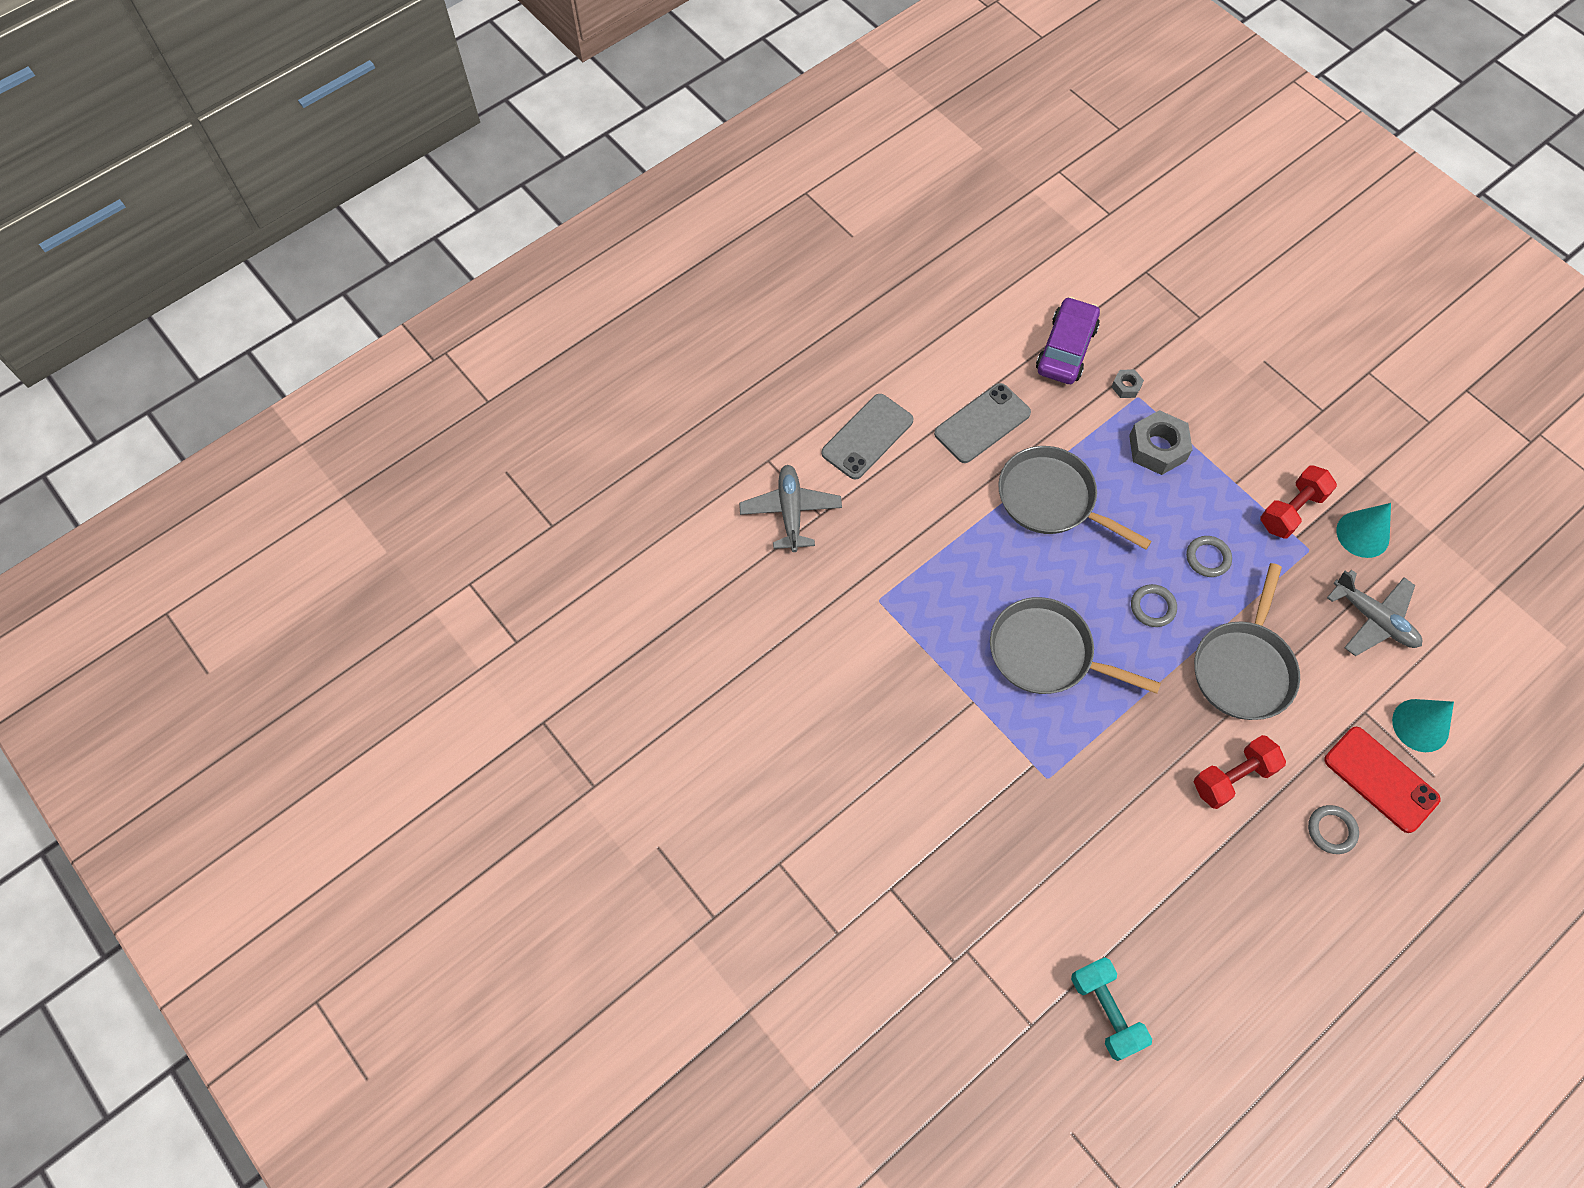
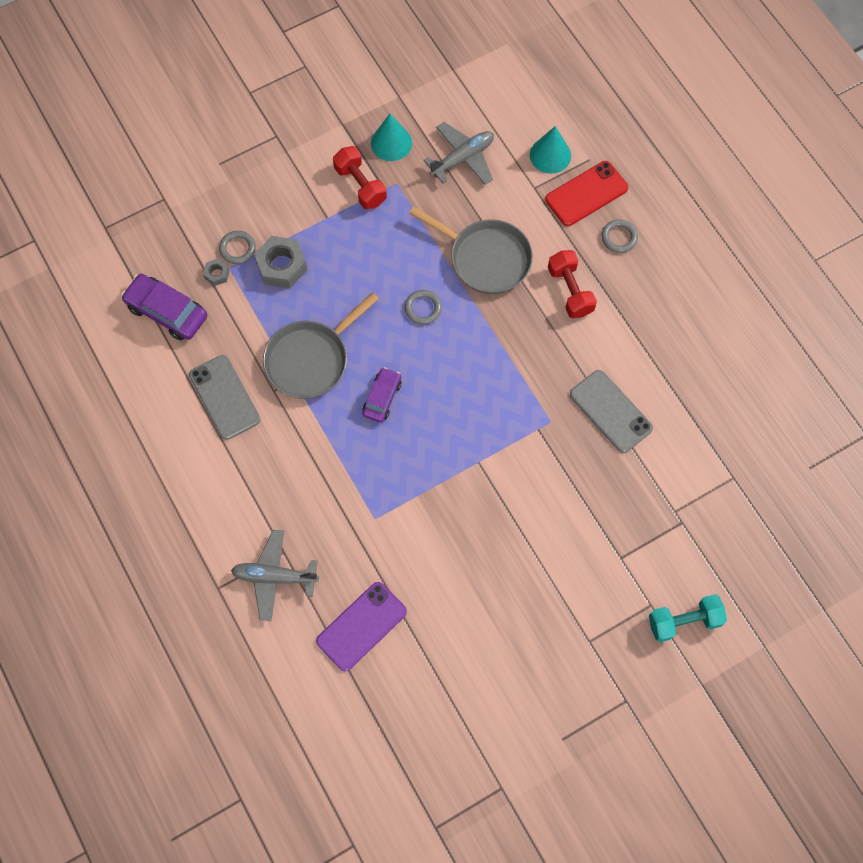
camera: 80 degrees left, 5 degrees up
grey phone [822,394,914,480] -> grey phone moved to [570,370,653,453]
grey pan [990,597,1161,694] -> none
turquoise dumbbell [1071,957,1152,1061] -> turquoise dumbbell moved to [649,594,727,642]
grey ring [1186,536,1232,577] -> grey ring moved to [219,231,256,264]
none -> purple phone [316,582,407,671]
none -> purple car [362,367,401,423]

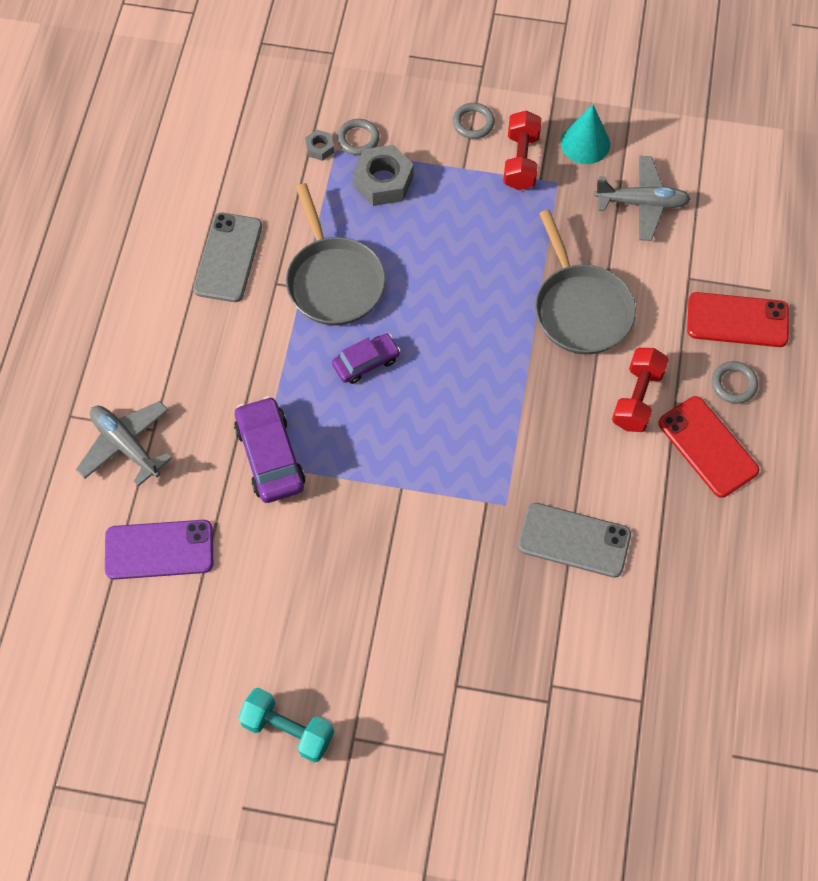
camera: 40 degrees right, 5 degrees down
purple car [121,274,207,340] -> purple car moved to [234,396,305,503]
grey pan [263,292,379,399] -> grey pan turned 105 degrees counterclockwise [286,183,385,326]
grey ring [405,290,442,324] -> grey ring moved to [452,103,495,139]
turquoise cone [530,126,571,174] -> none
grey phone [570,370,653,453] -> grey phone turned 75 degrees counterclockwise [518,503,631,578]
turquoise dumbbell [649,594,727,642] -> turquoise dumbbell moved to [238,688,334,762]
none -> red phone [658,396,759,498]

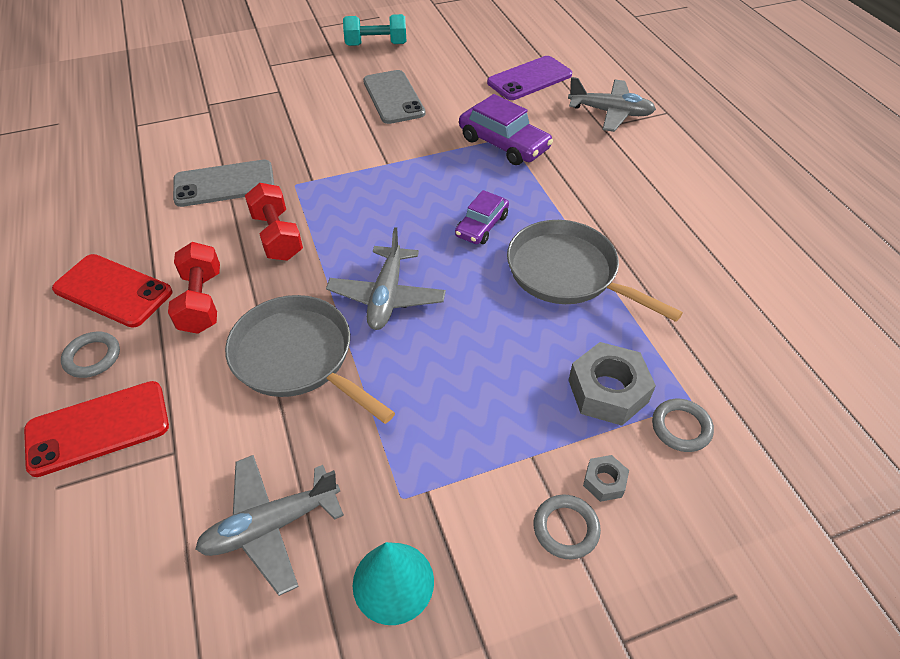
camera: 150 degrees right, 15 degrees down
grey phone [193,213,262,302] -> grey phone moved to [363,70,425,124]
grey nut [305,130,334,161] -> grey nut moved to [583,455,629,502]
red dumbbell [503,110,542,190] -> red dumbbell moved to [245,183,303,261]
none -> grey plane [326,227,446,330]

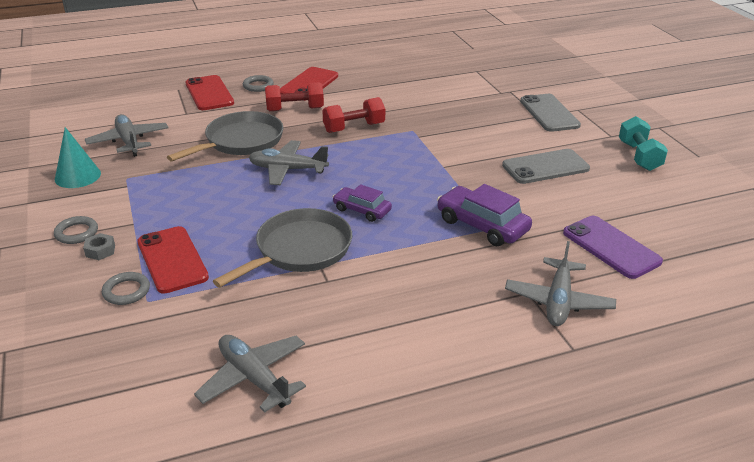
camera: 90 degrees right, 15 degrees down
grey phone [173,160,274,207] -> grey phone moved to [520,94,581,132]
purple car [459,94,553,165] -> purple car turned 90 degrees clockwise [437,184,532,246]
grey nut [568,342,656,426] -> red phone [137,226,209,294]
none -> grey plane [194,335,306,413]

